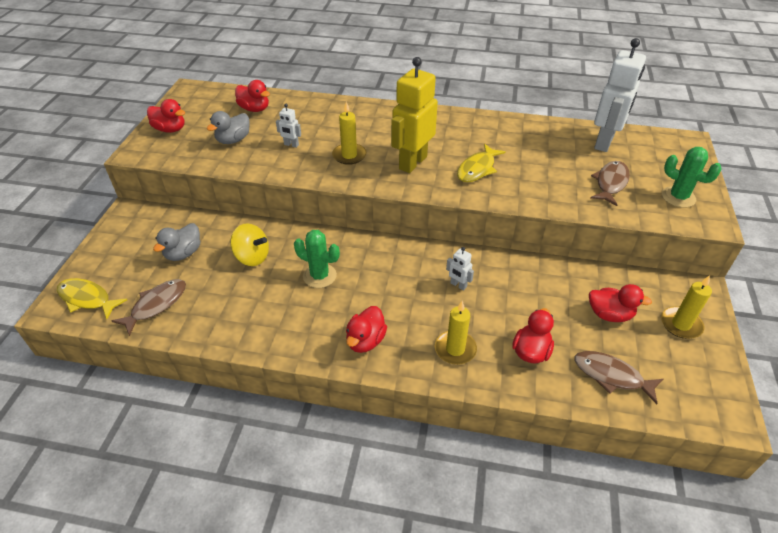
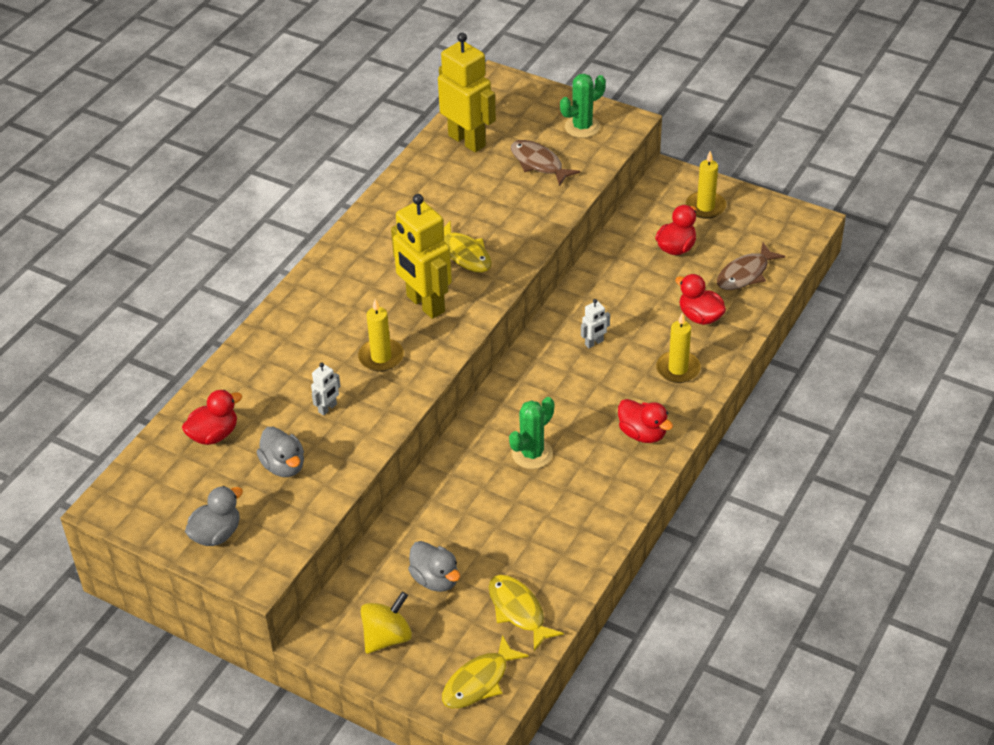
camera: 70 degrees left, 0 degrees up
brown fish [112,279,186,336] -> yellow fish [489,575,564,651]
red duck [147,99,185,133] -> grey duck [185,486,243,546]
yellow spinning top [230,223,269,266] -> yellow spinning top moved to [360,592,412,654]
white robot [594,38,646,152] -> yellow robot [438,33,496,152]

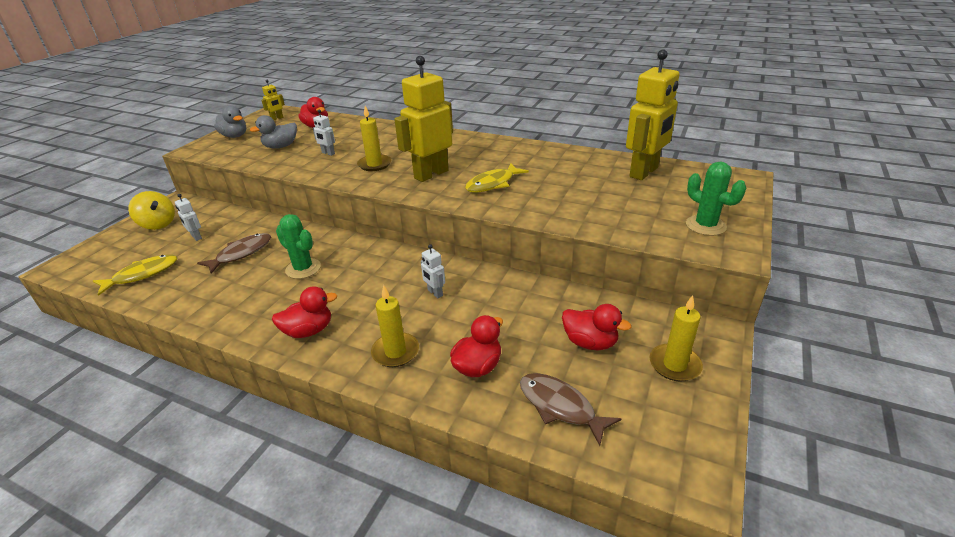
camera: 85 degrees right, 10 degrees down
grey duck [408,541,460,592] -> white robot [175,194,202,241]
yellow fish [442,635,529,708] -> none
brown fish [511,140,580,186] -> brown fish moved to [197,233,271,274]
red duck [618,399,673,443] -> red duck turned 150 degrees counterclockwise [272,286,337,338]
none -> yellow robot [262,80,285,120]

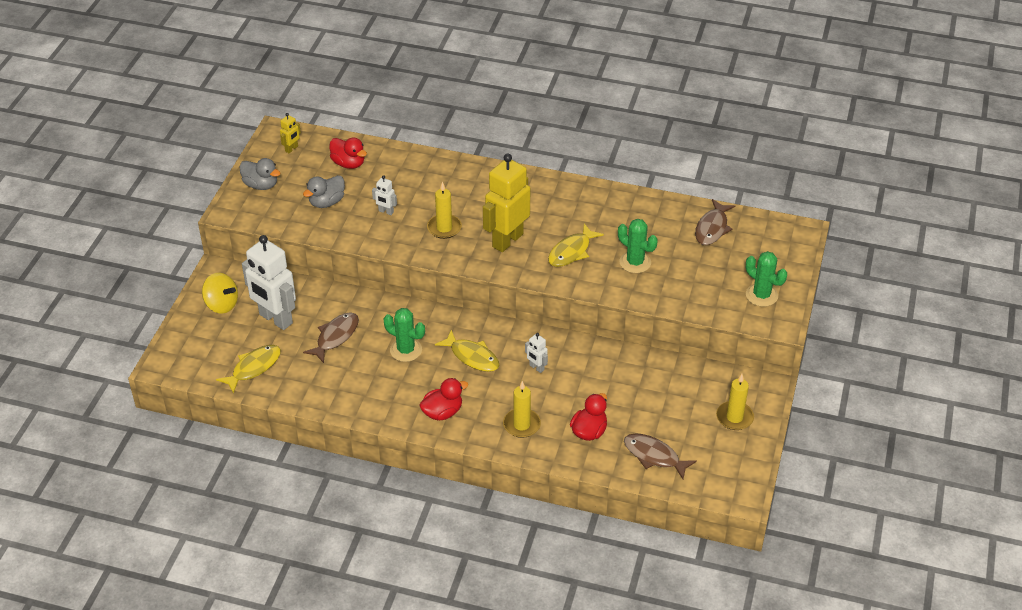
camera: 10 degrees left, 10 degrees up
white robot [175,194,202,241] -> white robot [242,235,296,330], size x2.32
red duck [562,304,632,350] -> none
yellow robot [626,50,680,180] -> brown fish [695,199,735,245]
none -> yellow fish [435,330,499,372]
none -> green cactus [618,219,658,273]

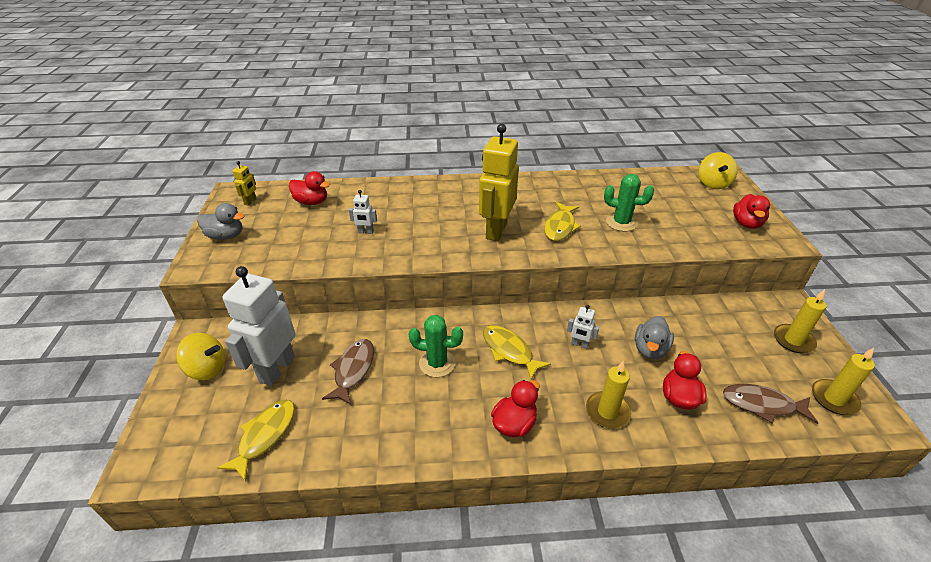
camera: 20 degrees left, 5 degrees down
white robot [242,235,296,330] -> white robot turned 90 degrees clockwise [223,266,295,386]
grey duck [303,175,345,208] -> grey duck moved to [635,316,674,359]
yellow candle [427,182,462,239] -> yellow candle moved to [812,348,875,415]
yellow fish [435,330,499,372] -> yellow fish turned 150 degrees counterclockwise [483,325,551,379]
brown fish [695,199,735,245] -> none
green cactus [746,251,787,307] -> red duck [733,194,770,229]
none -> yellow spinning top [699,152,738,189]

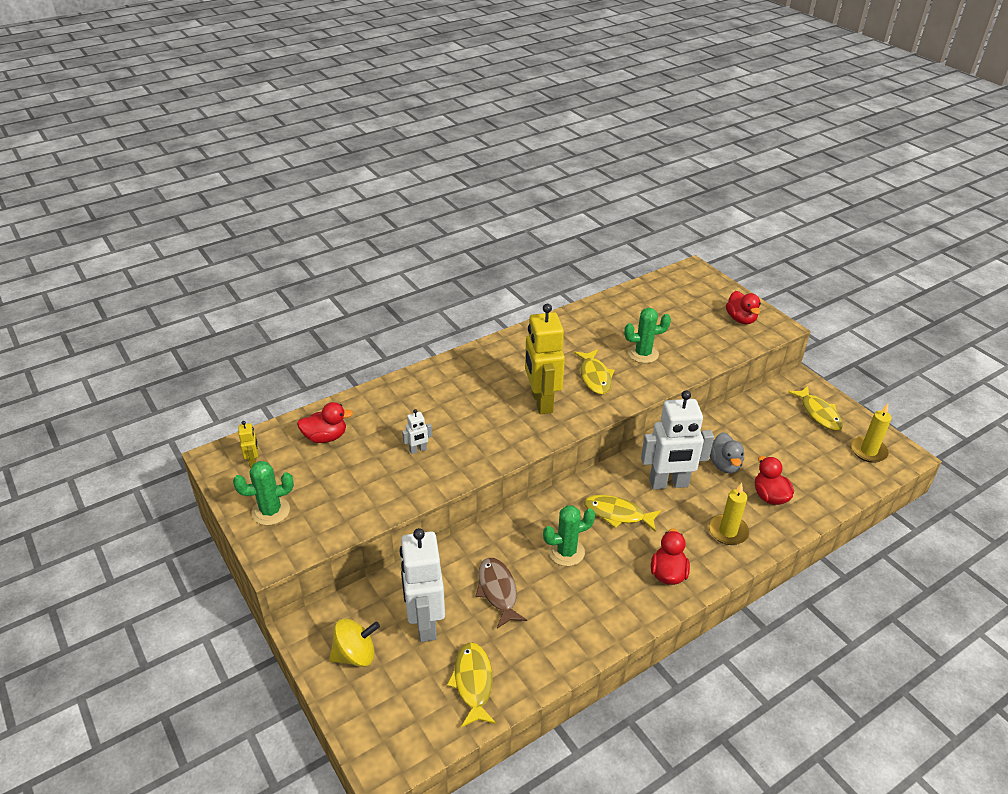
camera: 30 degrees left, 0 degrees up
grey duck [197,203,245,240] -> green cactus [233,461,294,525]
white robot [567,305,599,349] -> white robot [641,390,714,489], size x2.32
yellow spinning top [699,152,738,189] -> none
brown fish [723,384,818,424] -> none
yellow candle [774,289,826,353] -> yellow fish [788,386,843,431]

